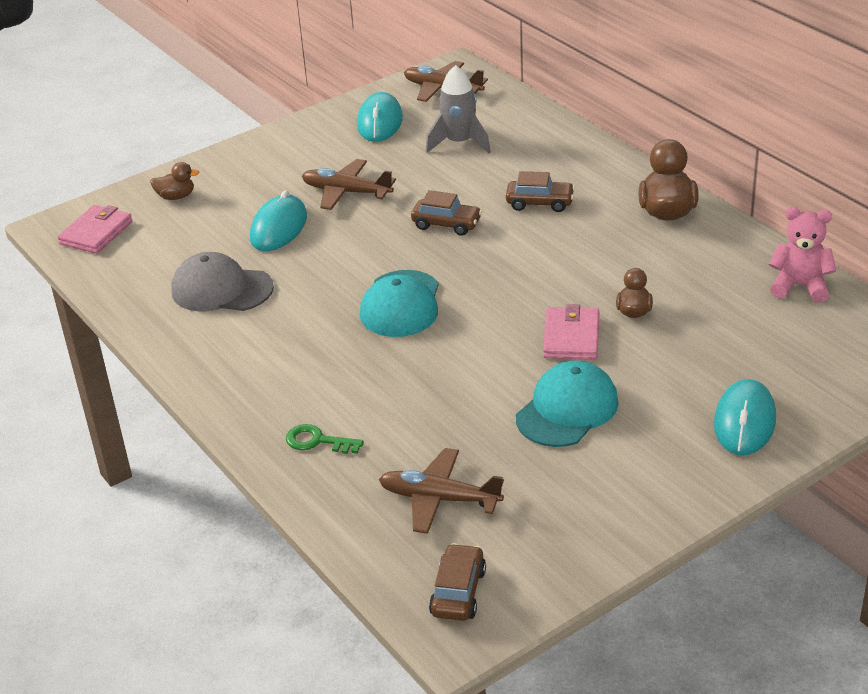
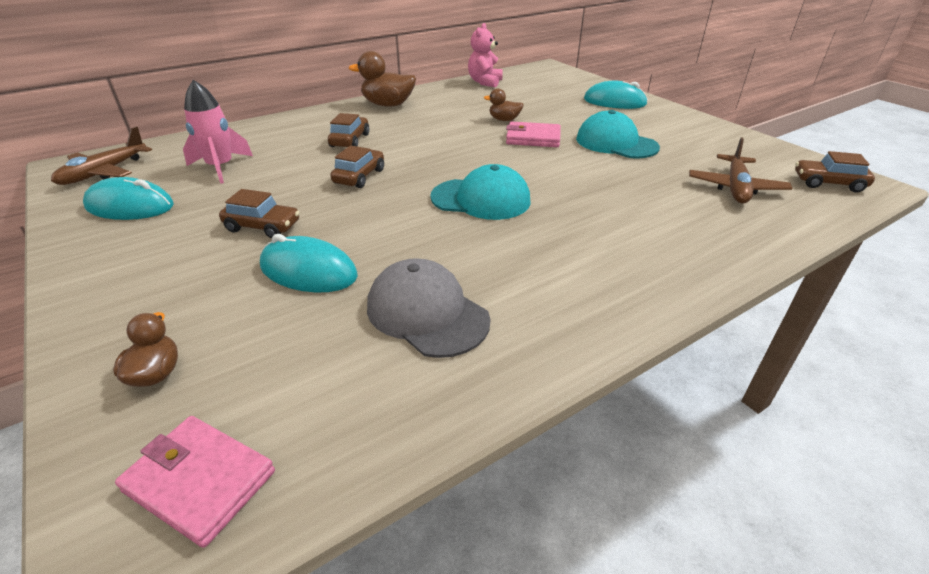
camera: 90 degrees left, 0 degrees up
grey cap [171,252,274,311] -> grey cap turned 120 degrees clockwise [367,258,490,358]
green key [286,424,364,454] -> none
brown plane [302,159,396,210] -> brown car [219,189,300,238]
grey rocket [426,65,491,153] -> pink rocket [183,80,253,184]

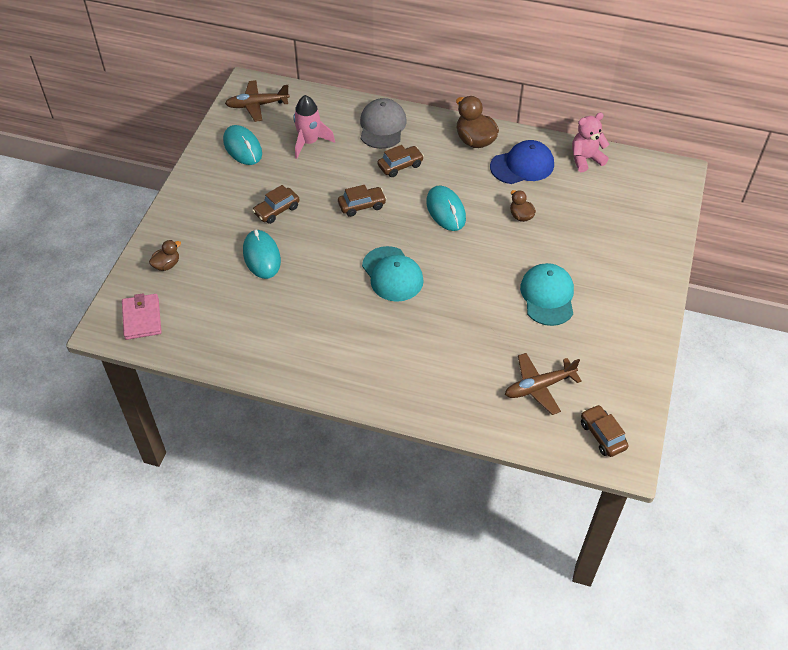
camera: 50 degrees right, 15 degrees up
brown car [219,189,300,238] -> brown car turned 75 degrees clockwise [252,185,300,224]
grey cap [367,258,490,358] -> grey cap moved to [360,98,407,149]
pink wallet [506,121,561,147] -> none
turquoise mouse [584,81,648,109] -> turquoise mouse moved to [426,185,466,231]
none -> blue cap [490,140,554,184]

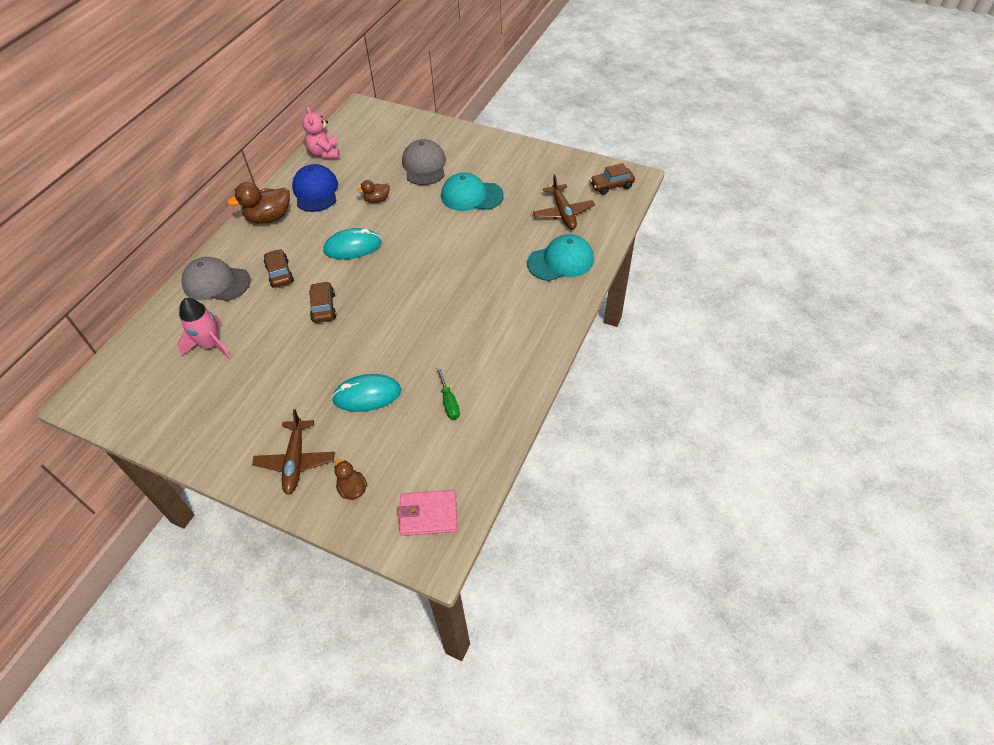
camera: 80 degrees left, 0 degrees up
turquoise mouse [223,125,262,165] -> none
brown plane [225,80,290,122] -> brown plane moved to [252,409,335,495]
brown car [252,185,300,224] -> none
turquoise cap [362,246,424,302] -> turquoise cap moved to [527,234,594,281]
none -> grey cap [402,139,446,185]
none -> green screwdriver [436,367,460,420]

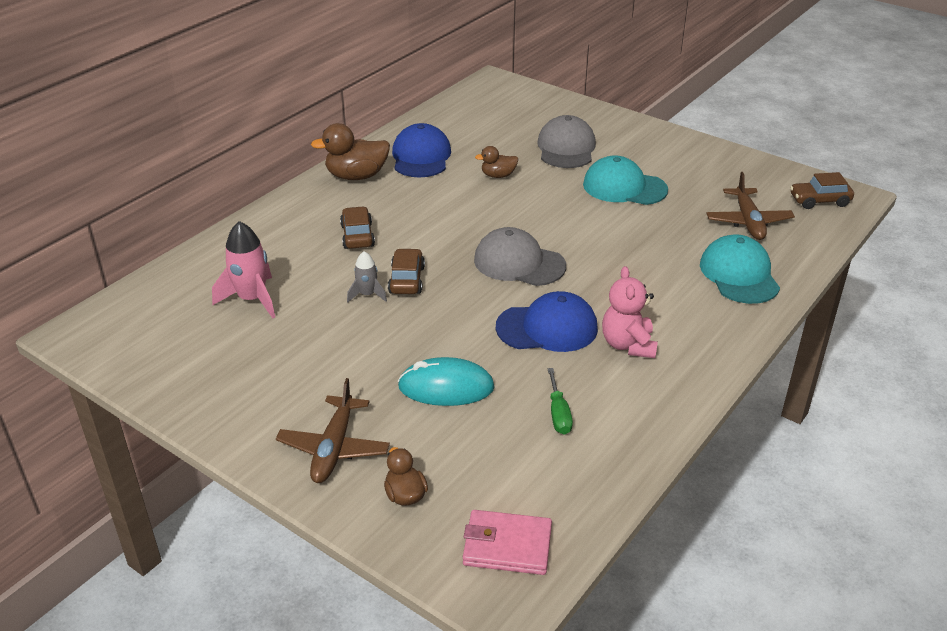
camera: 10 degrees right, 15 degrees down
grey cap [181,257,251,301] -> grey cap moved to [474,227,566,286]
pink teddy bear [302,106,340,159] -> pink teddy bear moved to [602,266,658,358]
turquoise mouse [323,228,382,259] -> none
turquoise cap [527,234,594,281] -> turquoise cap turned 90 degrees counterclockwise [700,235,780,304]
none -> grey rocket [347,251,387,302]
none -> blue cap [496,291,598,352]

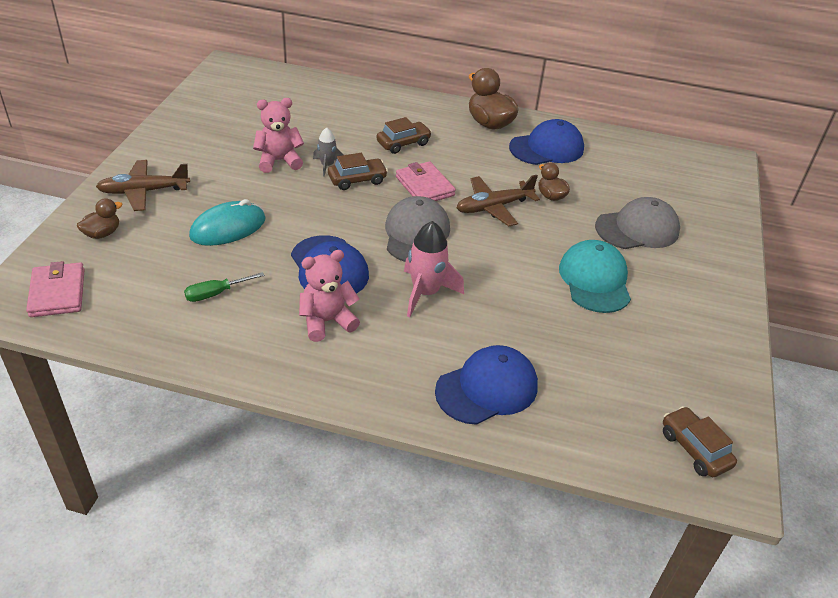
camera: 65 degrees right, 5 degrees up
pink rocket [212,221,275,318] -> pink rocket moved to [404,221,464,317]
turquoise mouse [398,357,495,406] -> turquoise mouse turned 75 degrees clockwise [189,199,266,246]
turquoise cap [700,235,780,304] -> blue cap [435,345,538,425]
brown plane [706,172,795,240] -> brown plane moved to [456,175,540,226]
none -> pink teddy bear [253,98,304,173]
none -> pink wallet [396,161,456,201]

